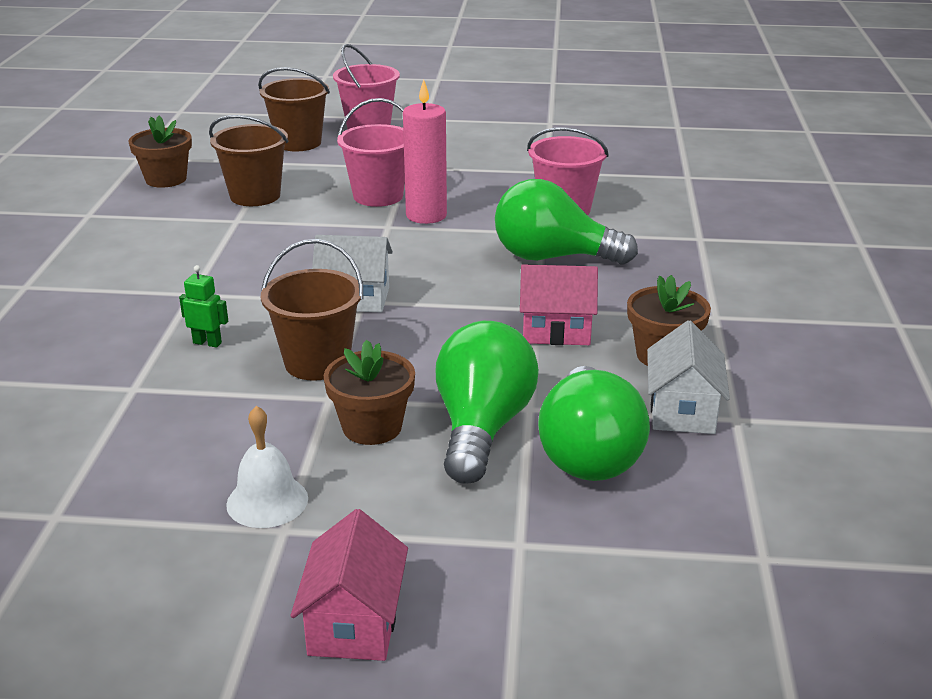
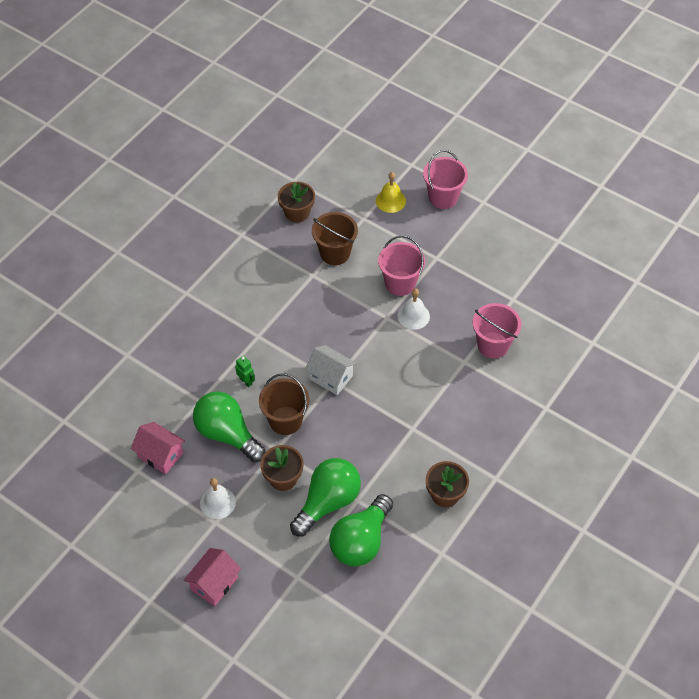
camera: 30 degrees right, 25 degrees up
brown bucket [258,67,330,151] -> yellow bell [376,172,406,213]
pink candle [403,79,447,224] -> white bell [397,288,430,330]
green light bulb [495,179,638,265] -> green light bulb moved to [193,392,266,462]
pink house [520,264,598,345] -> pink house moved to [131,422,185,474]
white house [647,320,730,434] -> none

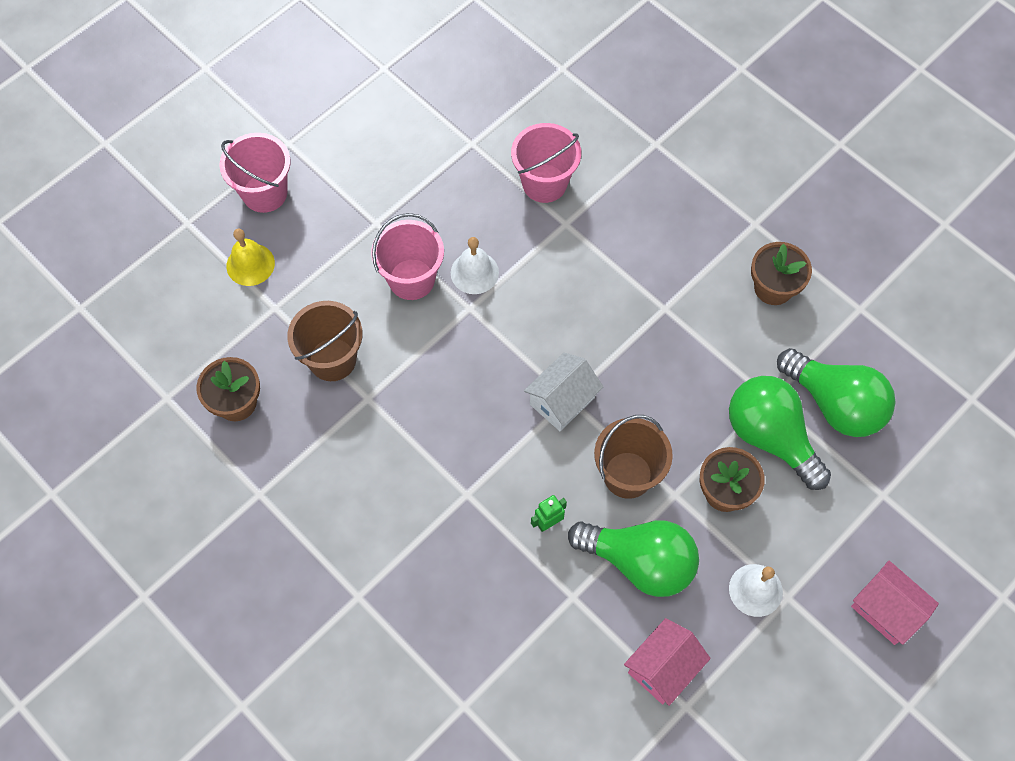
camera: 80 degrees left, 10 degrees up
green light bulb [193,392,266,462] -> green light bulb turned 120 degrees counterclockwise [568,520,699,597]

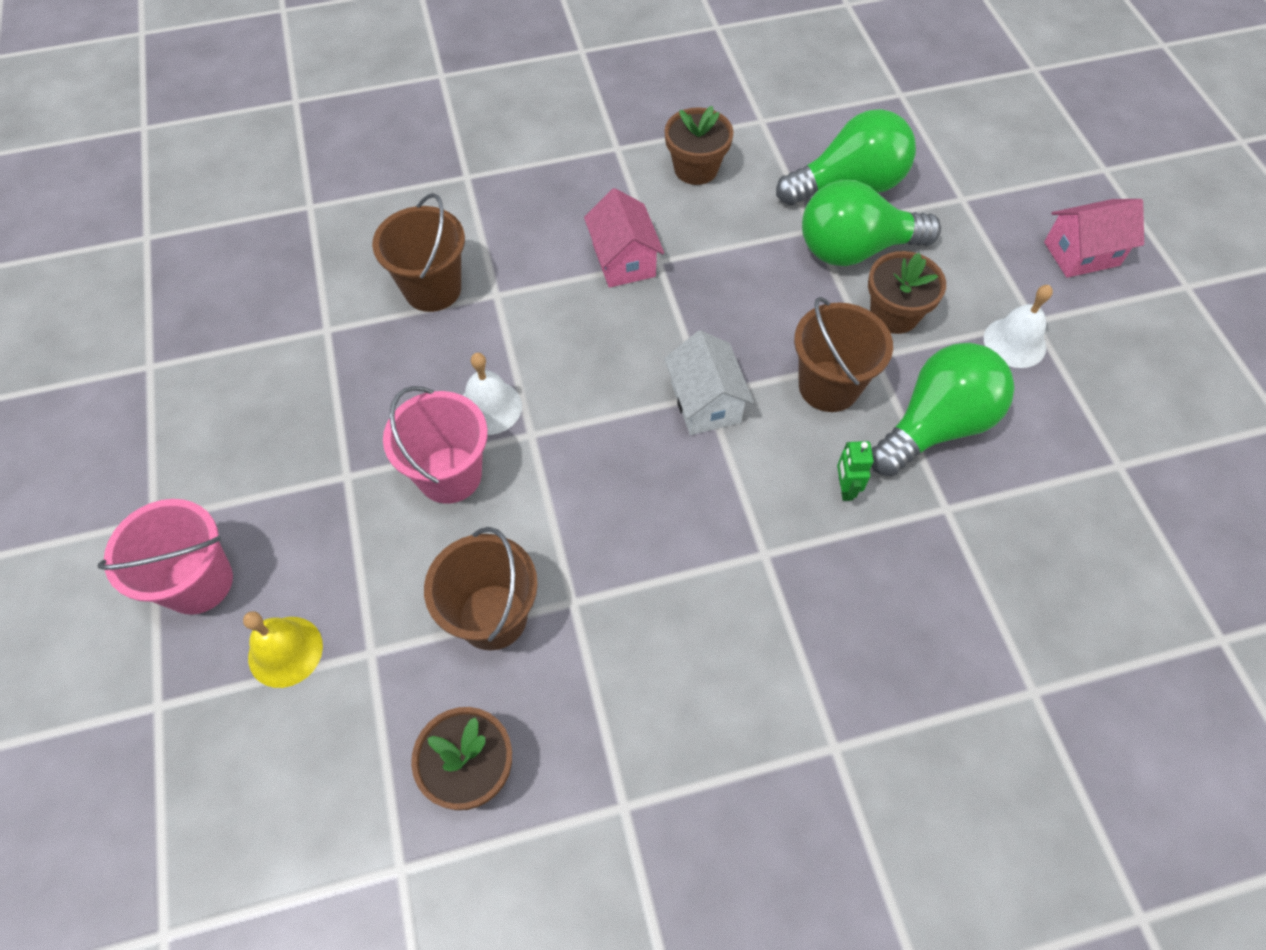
camera: 60 degrees left, 5 degrees down
pink bucket [511,123,581,203] -> brown bucket [372,193,465,312]
pink house [624,618,711,706] -> pink house moved to [584,188,664,288]

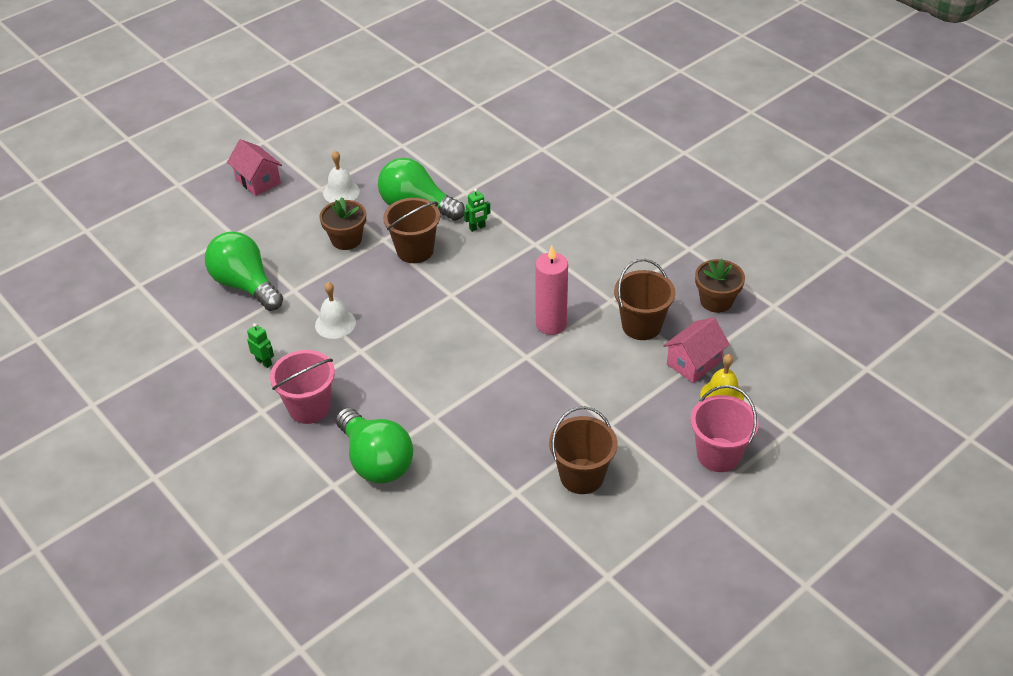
camera: 115 degrees left, 15 degrees down
brown bucket [372,193,465,312] -> brown bucket moved to [549,406,617,494]
pink bucket [383,386,488,504] -> pink bucket moved to [270,350,335,424]
white bell [463,353,522,435] -> white bell moved to [315,282,356,339]
pink house [584,188,664,288] -> pink house moved to [663,317,730,383]
white house [664,330,754,435] -> none
brown flower pot [665,106,734,185] -> green robot [247,323,274,368]
green light bulb [802,180,941,266] -> green light bulb moved to [336,408,413,484]
none -> pink candle [535,246,568,335]

